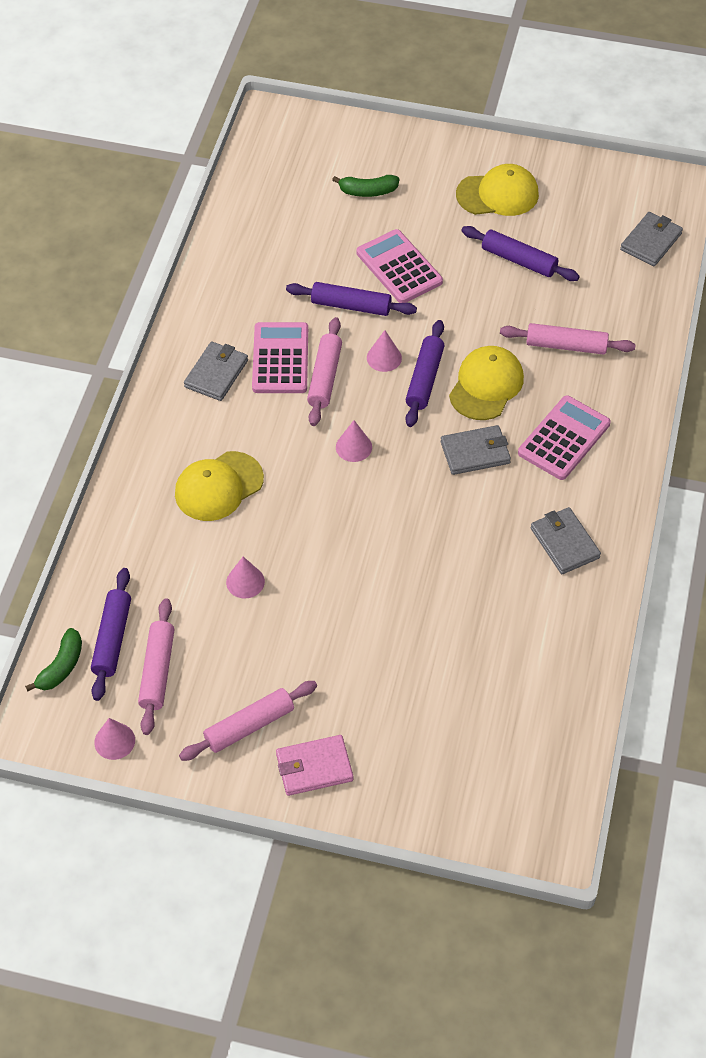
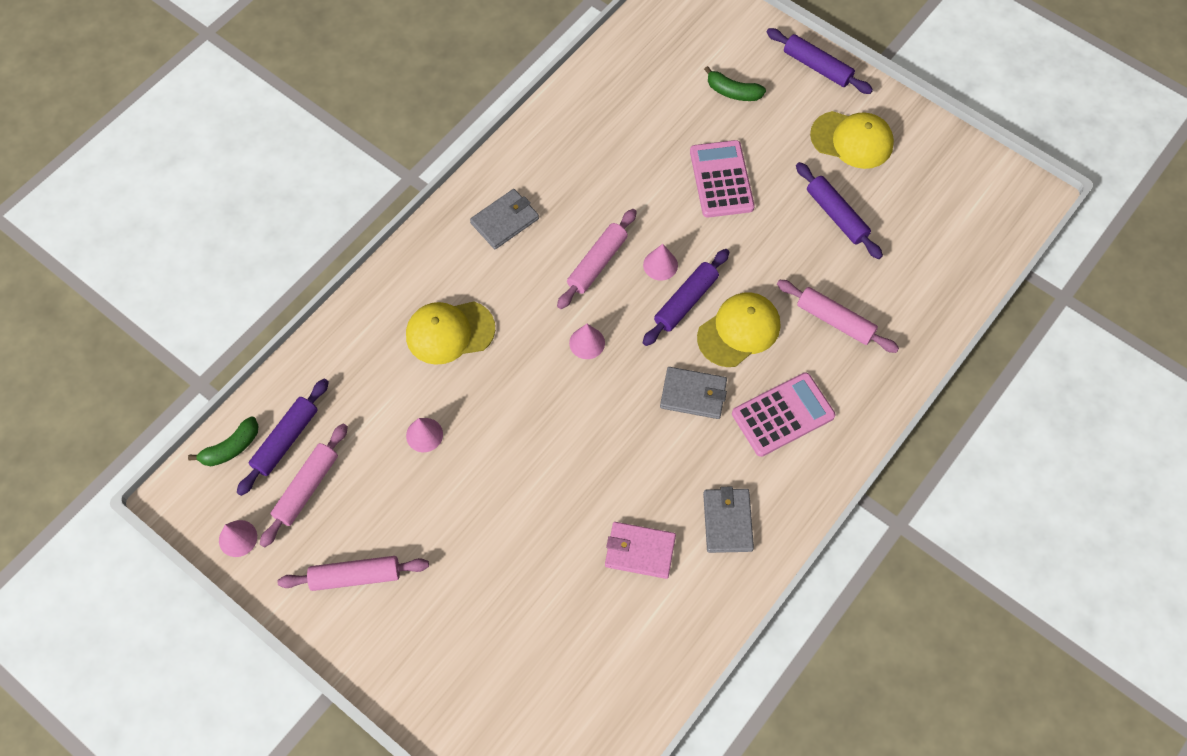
camera: 25 degrees right, 10 degrees up
pink calculator [252,322,308,393] -> none
pink wallet [276,735,353,796] -> pink wallet moved to [605,522,676,579]
purple rolling pin [286,282,417,316] -> purple rolling pin moved to [767,28,873,94]
grey wallet [620,212,683,266] -> none

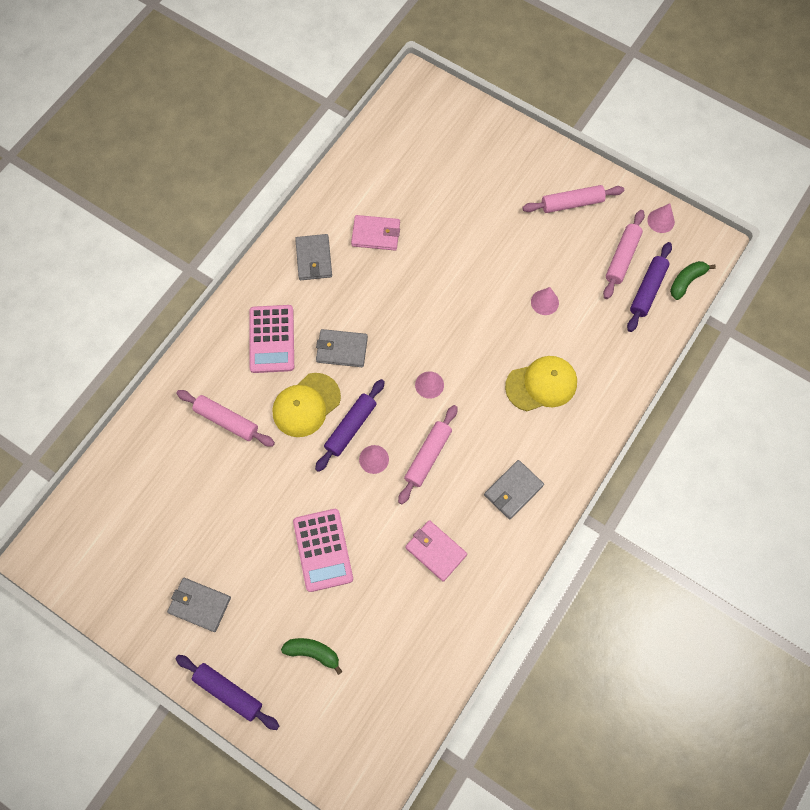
camera: 175 degrees right, 5 degrees up
pink calculator [732,372,835,457] -> pink calculator turned 60 degrees counterclockwise [249,305,294,373]
purple rolling pin [796,162,883,259] -> none
yellow cap [810,111,894,169] -> grey wallet [167,578,231,632]
none -> pink wallet [405,520,467,582]

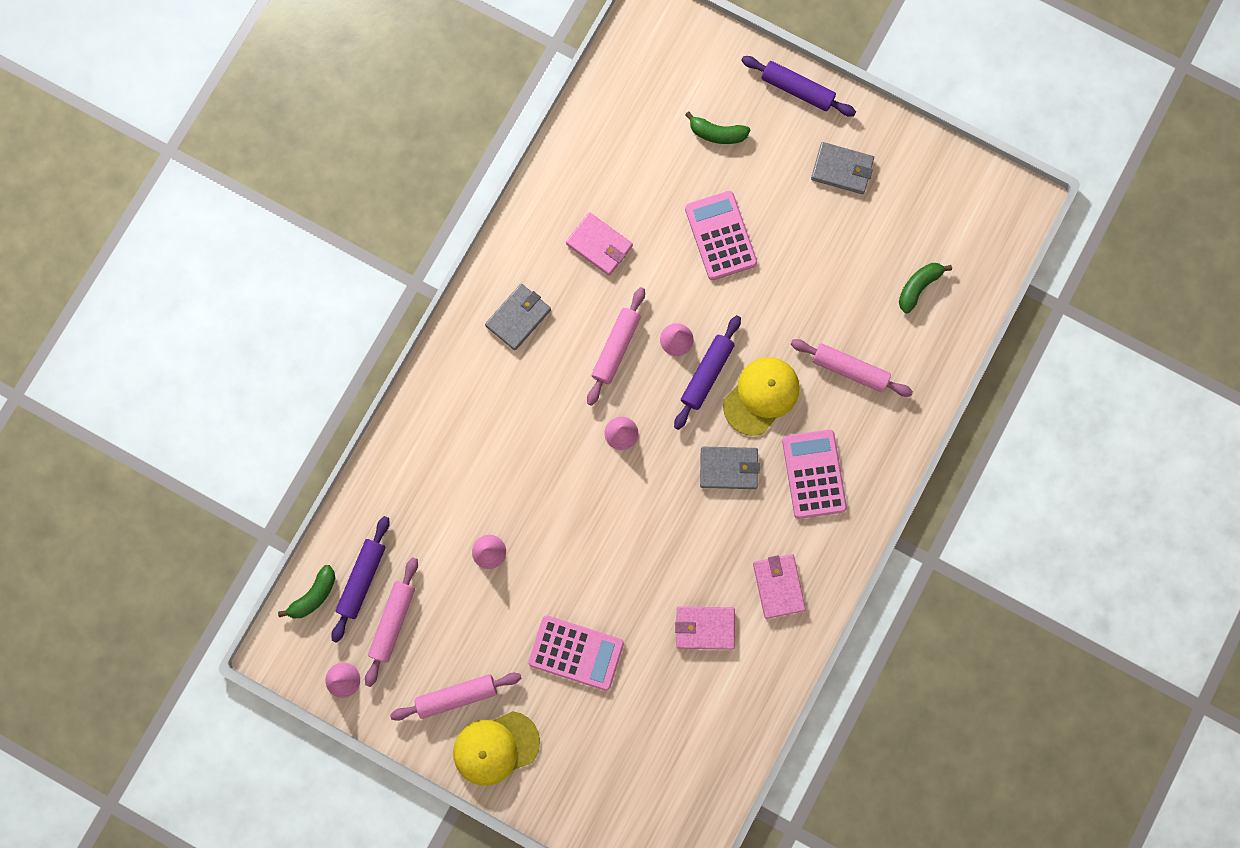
camera: 175 degrees right, 10 degrees up
grey wallet [295,234,332,280] -> pink wallet [753,554,806,619]
yellow cap [505,356,577,411] -> yellow cap moved to [453,711,540,786]
none -> pink calculator [528,615,624,691]
none -> green banana [899,263,952,313]

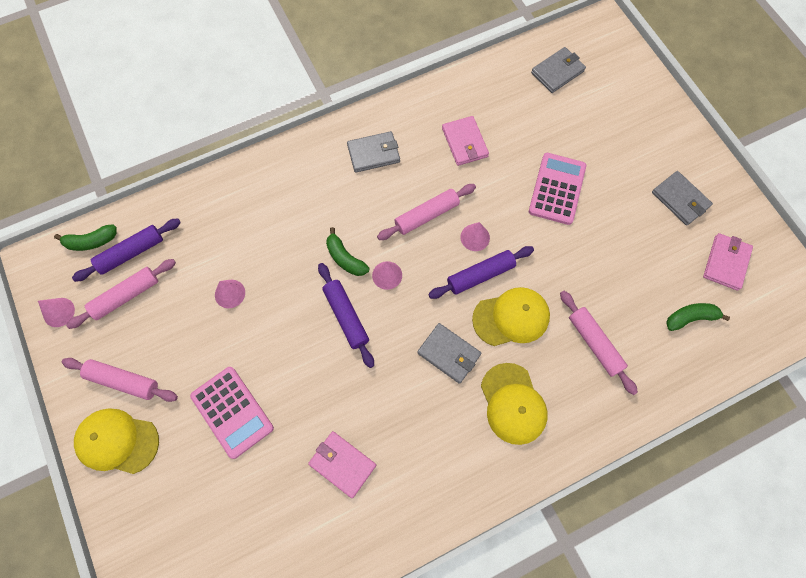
camera: 35 degrees right, 10 degrees down
green banana [685,111,750,144] -> green banana moved to [326,227,369,276]
purple rolling pin [741,56,856,117] -> purple rolling pin moved to [318,263,374,368]
pink wallet [753,554,806,619] -> pink wallet moved to [703,233,753,291]
pink calculator [782,429,847,519] -> yellow cap [481,363,548,445]
none -> grey wallet [531,47,586,93]

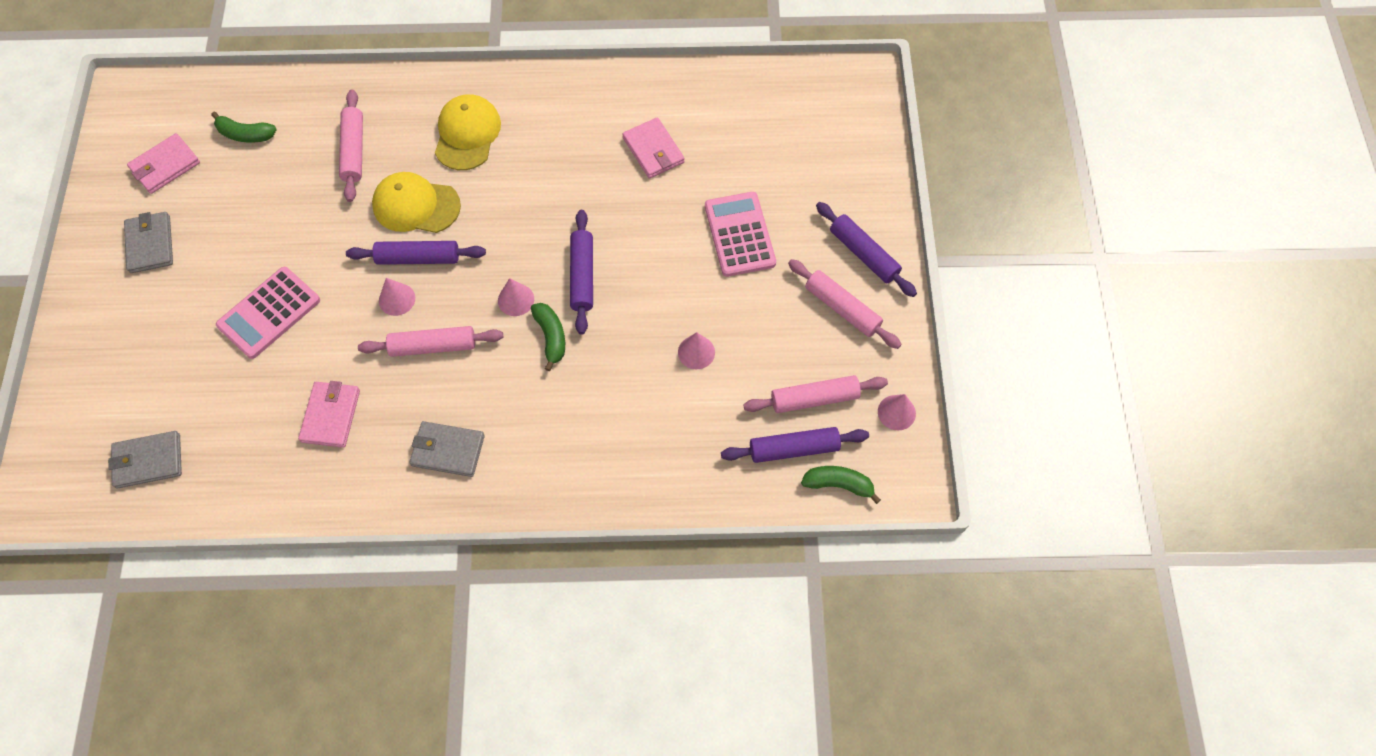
camera: 155 degrees left, 5 degrees down
yellow cap [74,409,159,474] -> purple rolling pin [816,202,917,297]
grey wallet [417,323,481,384] -> none

